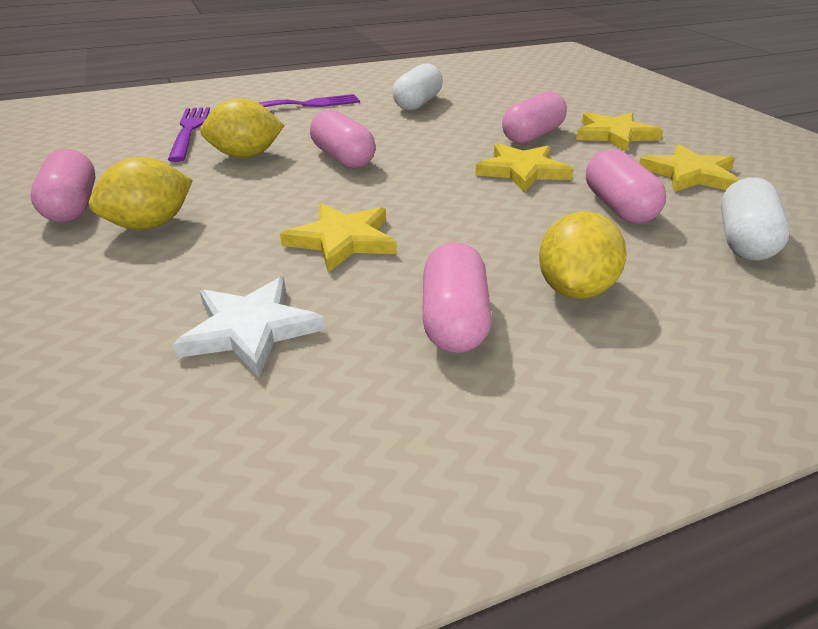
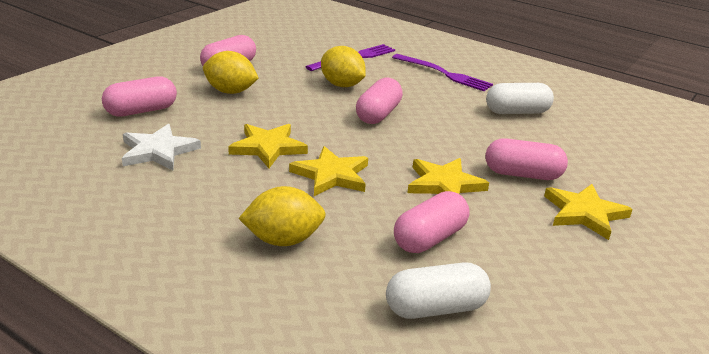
camera: 55 degrees right, 5 degrees down
pink capsule [422,242,492,353] -> pink capsule moved to [102,76,177,117]
yellow star [639,144,739,192] -> yellow star moved to [289,146,368,196]

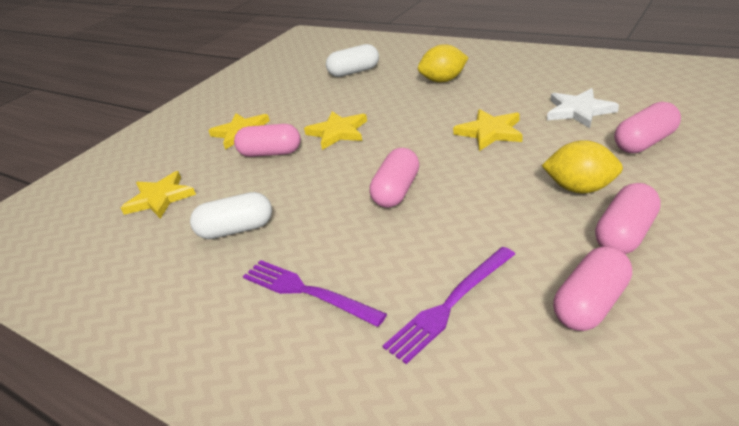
camera: 175 degrees left, 5 degrees up
yellow star [289,146,368,196] -> yellow star moved to [121,171,196,219]
yellow lemon [321,46,366,87] -> none
pink capsule [394,191,470,253] -> pink capsule moved to [553,246,632,331]

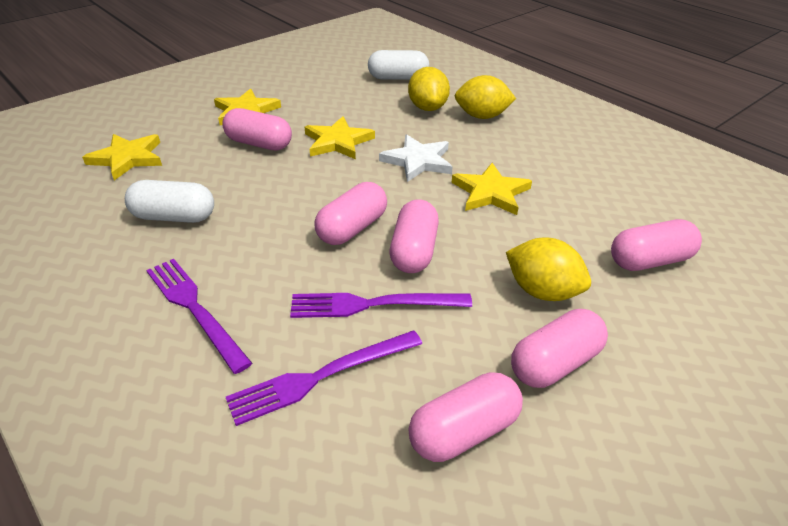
camera: 10 degrees right, 5 degrees up
white star [547,88,619,128] -> white star moved to [379,134,453,182]
none -> purple fork [290,293,472,318]
none -> pink capsule [390,199,439,273]
none -> yellow lemon [408,67,450,111]

